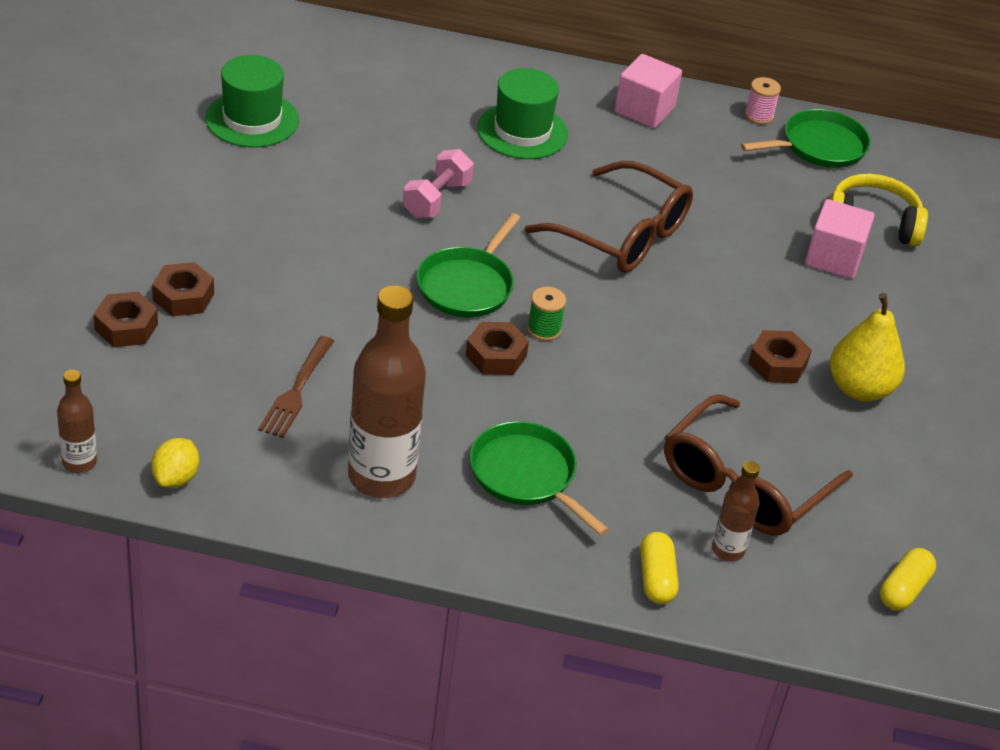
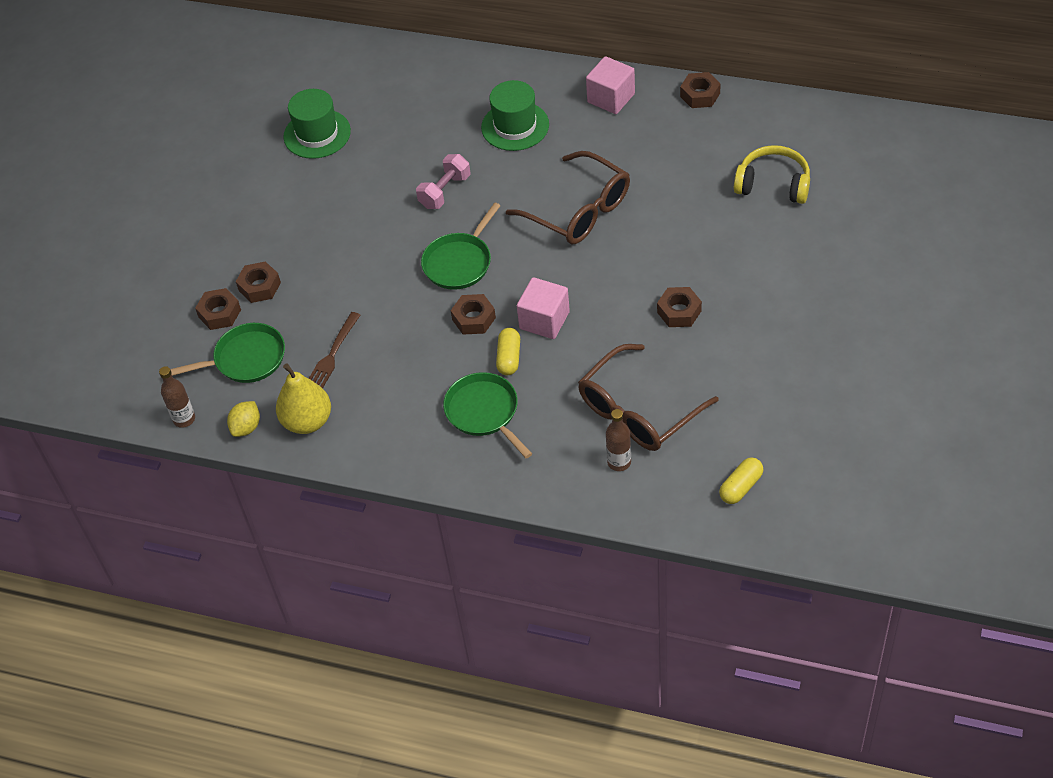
camera: 15 degrees right, 10 degrees up
brown bottle [348,285,426,498] -> none
green spool [527,287,566,341] -> none
yellow capsule [640,532,679,604] -> yellow capsule moved to [496,328,520,375]
green pan [741,109,871,168] -> green pan moved to [170,323,285,383]
pink spool [744,77,781,124] -> brown nut [680,72,721,108]
pink cube [805,199,874,279] -> pink cube moved to [517,277,570,339]
yellow pear [830,293,905,402] -> yellow pear moved to [276,364,331,434]

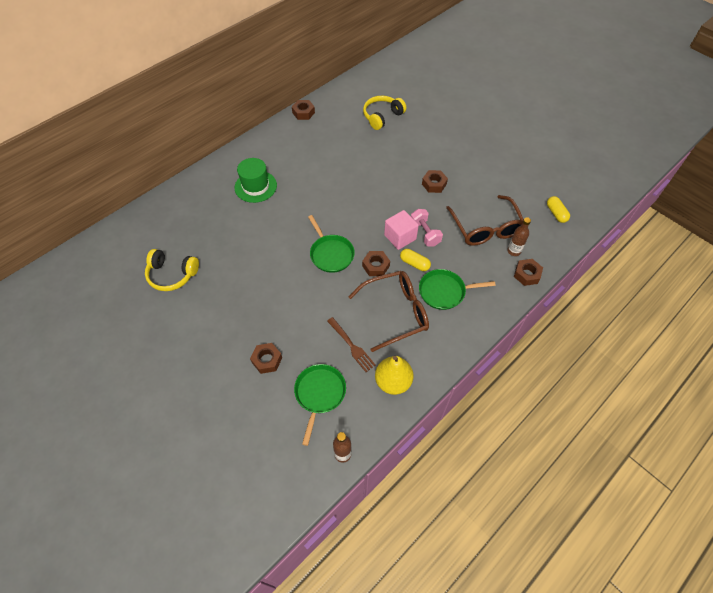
camera: 65 degrees left, 5 degrees up
brown nut [195,288,241,330] -> brown nut moved to [514,259,543,286]
yellow lemon [227,401,260,437] -> none
green hat [283,89,351,159] -> yellow headphones [145,249,199,291]
pink dumbbell [416,154,471,209] -> pink dumbbell moved to [411,209,443,246]
brown glasses [506,151,630,244] -> brown glasses moved to [349,271,429,352]
pink cube [586,56,635,114] -> none

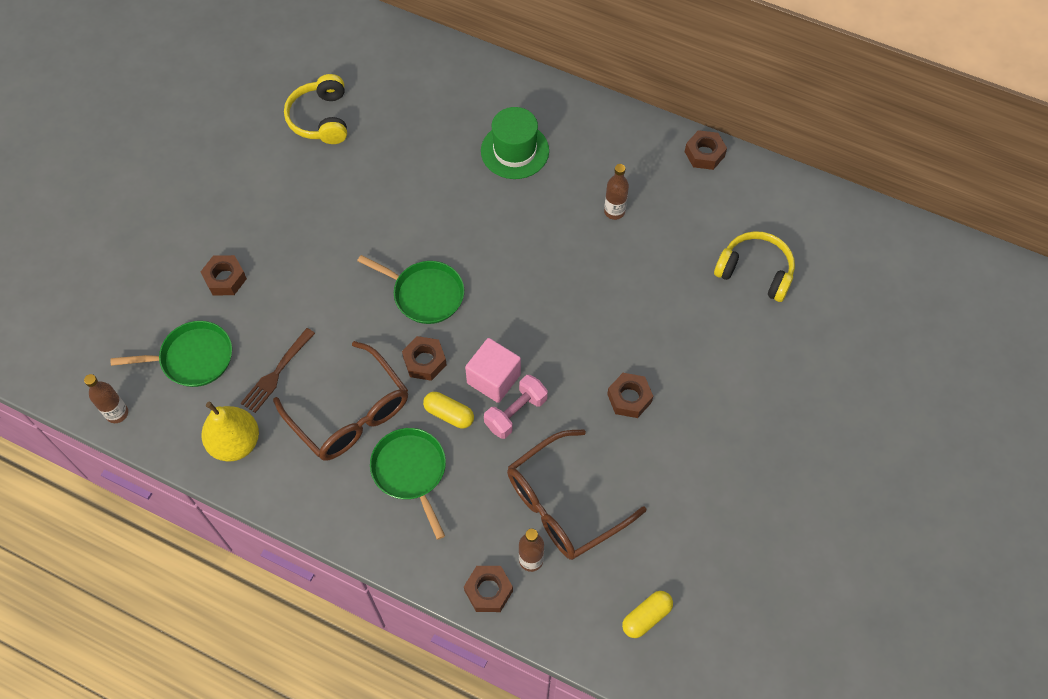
camera: 70 degrees right, 5 degrees up
green pan [308,215,355,273] -> green pan turned 105 degrees counterclockwise [357,255,464,324]
yellow capsule [400,249,431,271] -> yellow capsule turned 75 degrees counterclockwise [423,392,474,428]
none -> brown bottle [604,164,629,220]

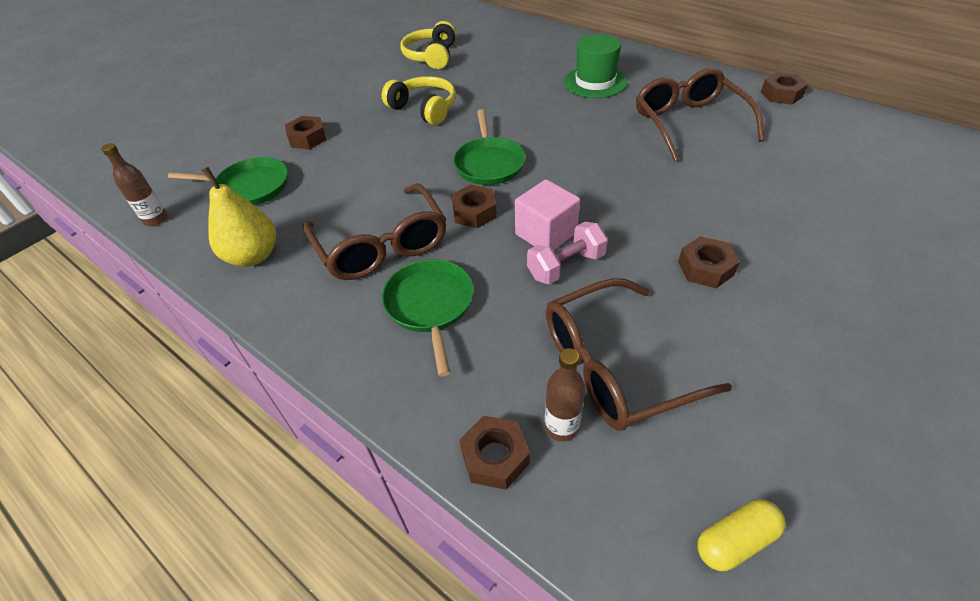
camera: 15 degrees right, 15 degrees down
brown fork [241,328,315,413] -> none
green pan [357,255,464,324] -> green pan turned 45 degrees clockwise [453,109,526,185]
yellow capsule [423,392,474,428] -> none
brown bottle [604,164,629,220] -> brown glasses [636,68,765,162]
yellow headphones [714,231,795,302] -> yellow headphones moved to [382,76,456,125]

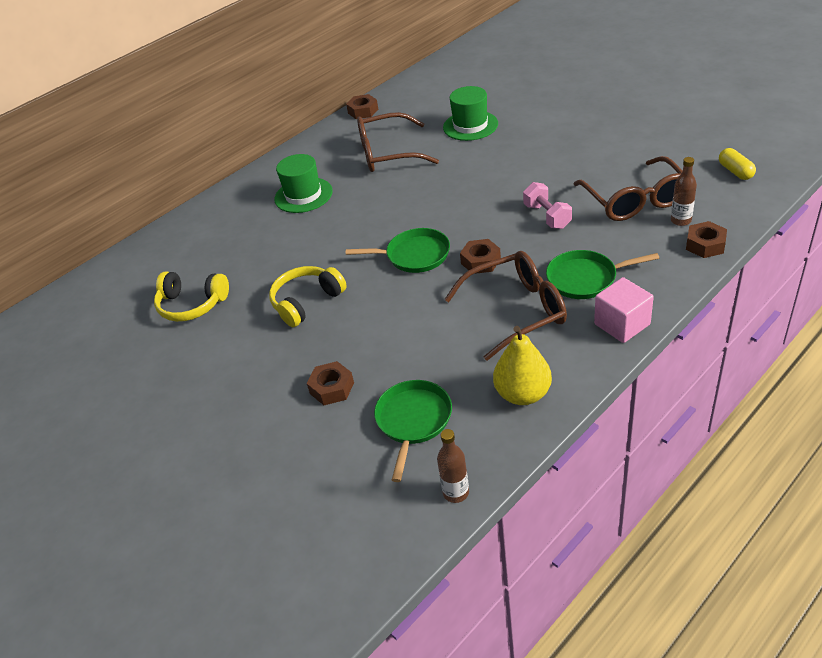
camera: 80 degrees left, 5 degrees down
pink cube [515,180,580,251] -> pink cube moved to [594,277,654,343]
brown nut [678,236,740,288] -> none
none -> green hat [443,86,498,141]

